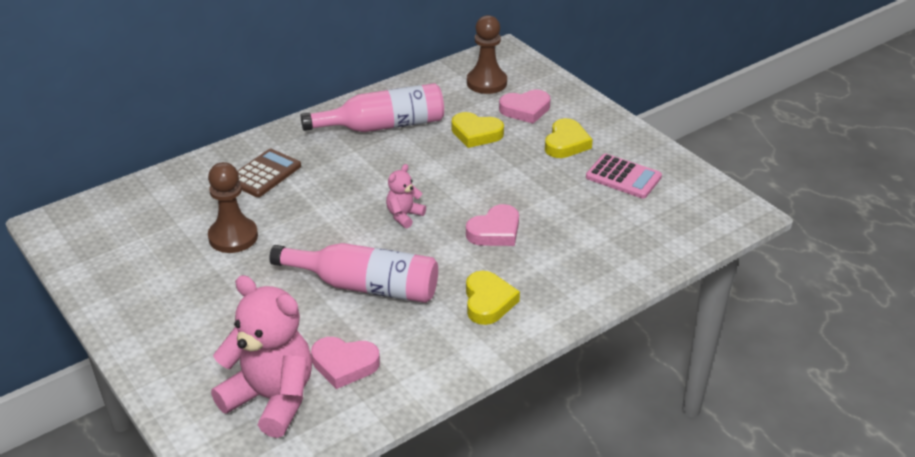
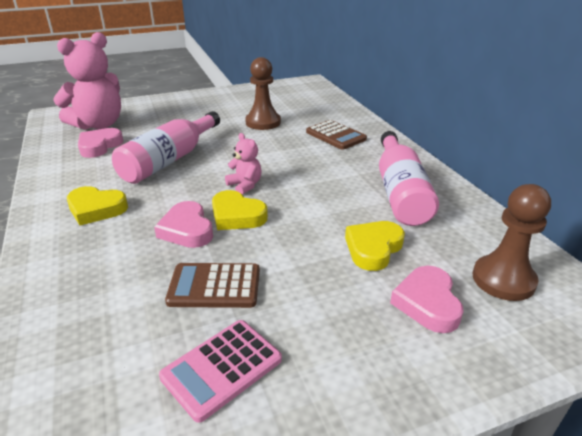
camera: 105 degrees right, 5 degrees down
yellow heart [545,118,593,158] -> yellow heart moved to [212,190,268,230]
none -> brown calculator [165,263,260,308]

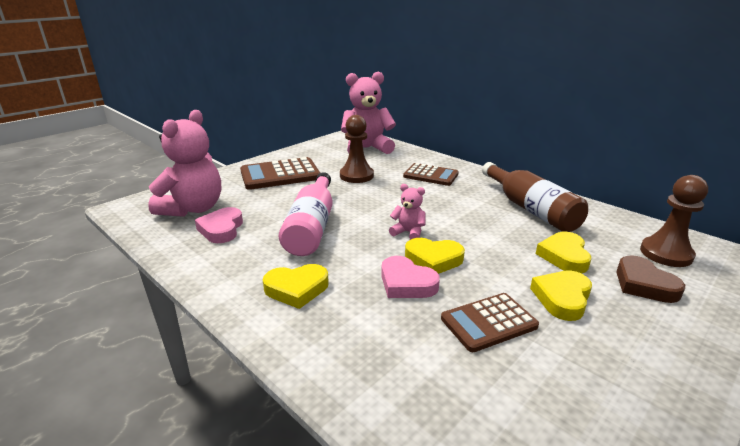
camera: 25 degrees left, 5 degrees down
pink calculator [159,320,282,423] -> none
pink bottle [379,131,439,226] -> brown bottle [482,162,588,232]
pink heart [390,266,464,333] -> brown heart [616,255,685,303]
none -> brown calculator [240,157,320,190]
none -> pink teddy bear [341,72,396,154]
none -> yellow heart [530,271,592,321]

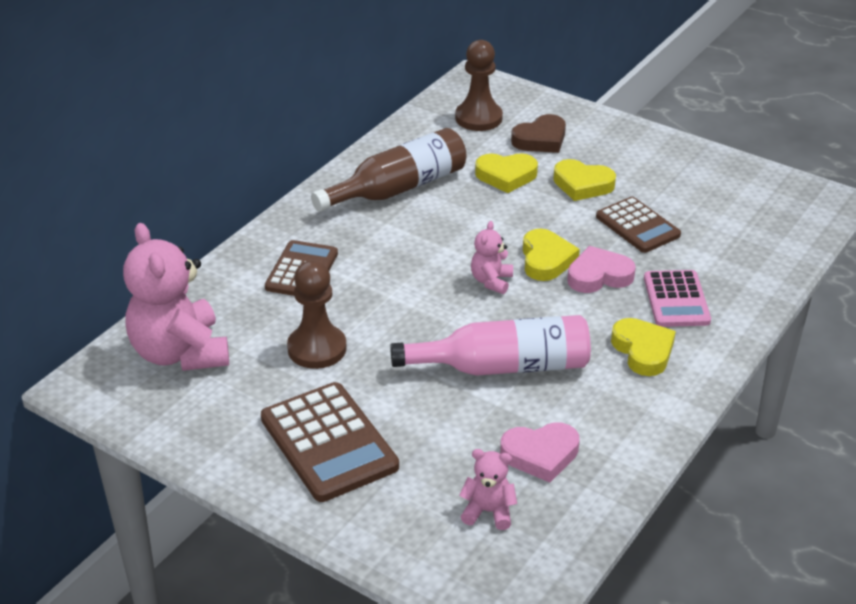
camera: 100 degrees left, 10 degrees up
pink teddy bear [148,110,221,217] -> pink teddy bear [459,449,517,530], size x0.47
pink heart [381,256,440,298] -> pink heart turned 135 degrees counterclockwise [567,246,636,293]
none -> pink calculator [644,270,711,327]

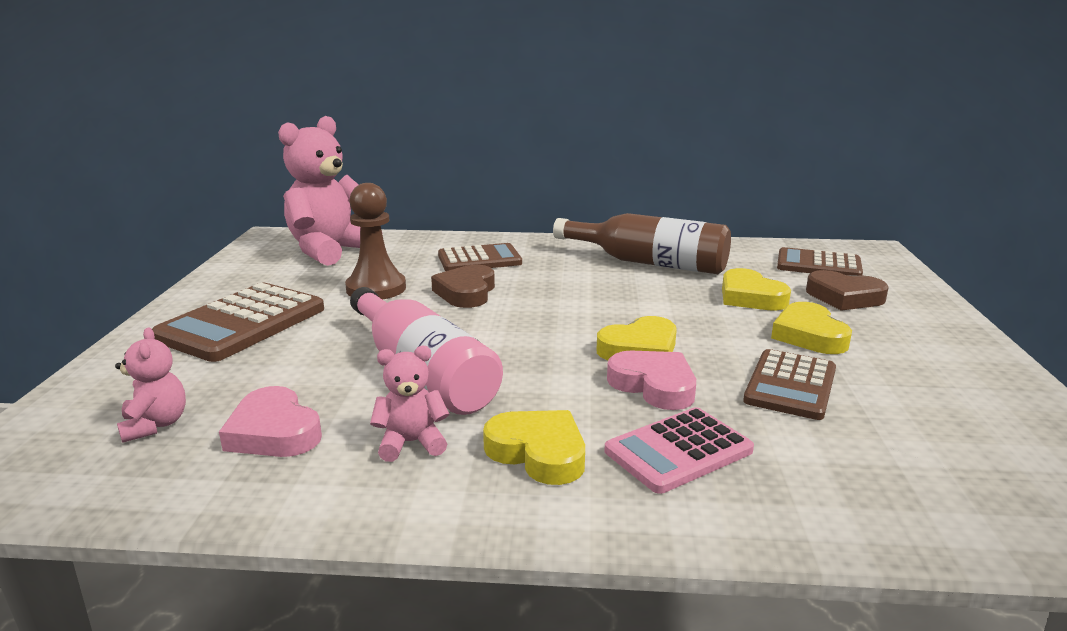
camera: 60 degrees right, 15 degrees down
brown pawn [455,40,503,131] -> brown calculator [777,247,863,276]
pink teddy bear [471,221,513,294] -> pink teddy bear moved to [370,346,449,462]
yellow heart [611,318,676,376] -> yellow heart turned 90 degrees counterclockwise [483,410,585,485]
none -> brown heart [431,265,495,308]

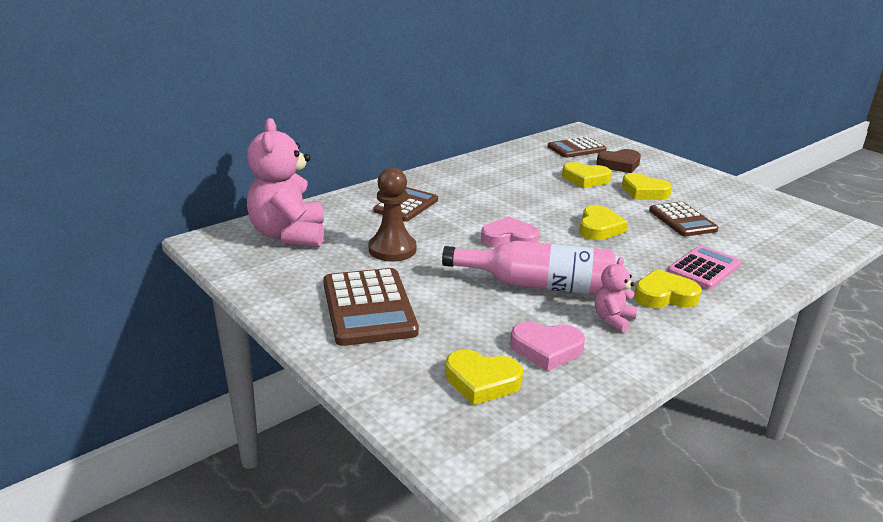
camera: 45 degrees left, 5 degrees up
pink teddy bear [115,328,186,443] -> yellow heart [445,349,523,405]
brown heart [431,265,495,308] -> none
brown bottle [553,213,731,274] -> none
pink calculator [604,407,754,494] -> pink calculator turned 150 degrees counterclockwise [667,245,741,289]
pink heart [607,351,696,410] -> pink heart moved to [481,216,539,248]

